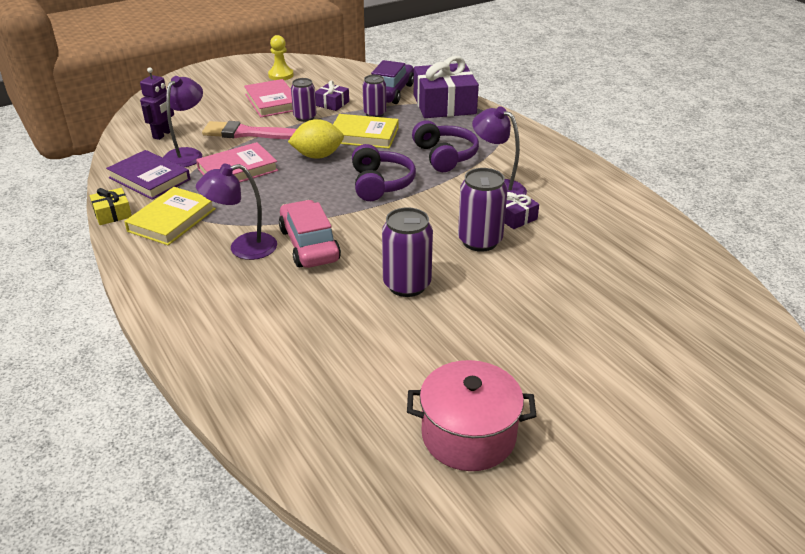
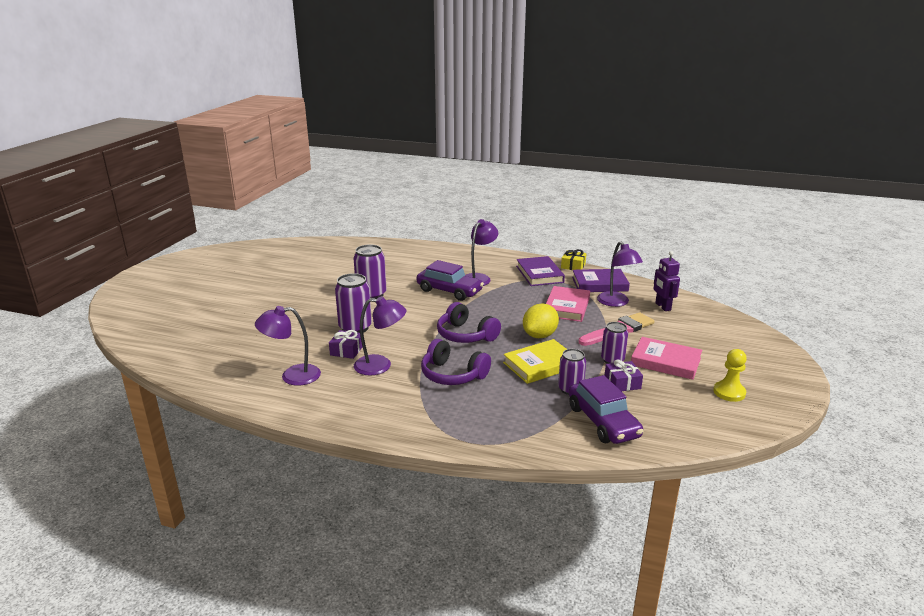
camera: 140 degrees right, 10 degrees down
yellow book [124,187,216,245] -> purple book [516,256,565,286]
pink car [279,200,341,268] -> purple car [416,260,484,301]
pink pot [407,360,536,471] -> none
purple gift [414,56,479,118] -> none
none -> purple lamp [255,306,321,386]

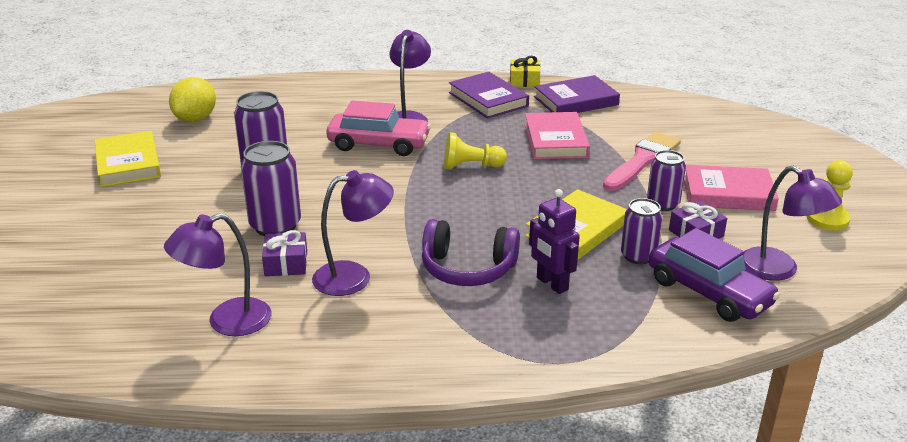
camera: 20 degrees left, 5 degrees up
purple car [416,260,484,301] -> pink car [326,100,431,156]
purple headphones [437,302,501,343] -> none
yellow lemon [523,304,559,338] -> yellow lemon moved to [169,77,216,122]
purple lamp [597,241,643,307] -> purple lamp moved to [743,166,842,281]
purple robot [653,251,680,311] -> purple robot moved to [529,189,580,294]
none -> yellow book [95,131,161,187]
none -> yellow pawn [444,132,507,170]

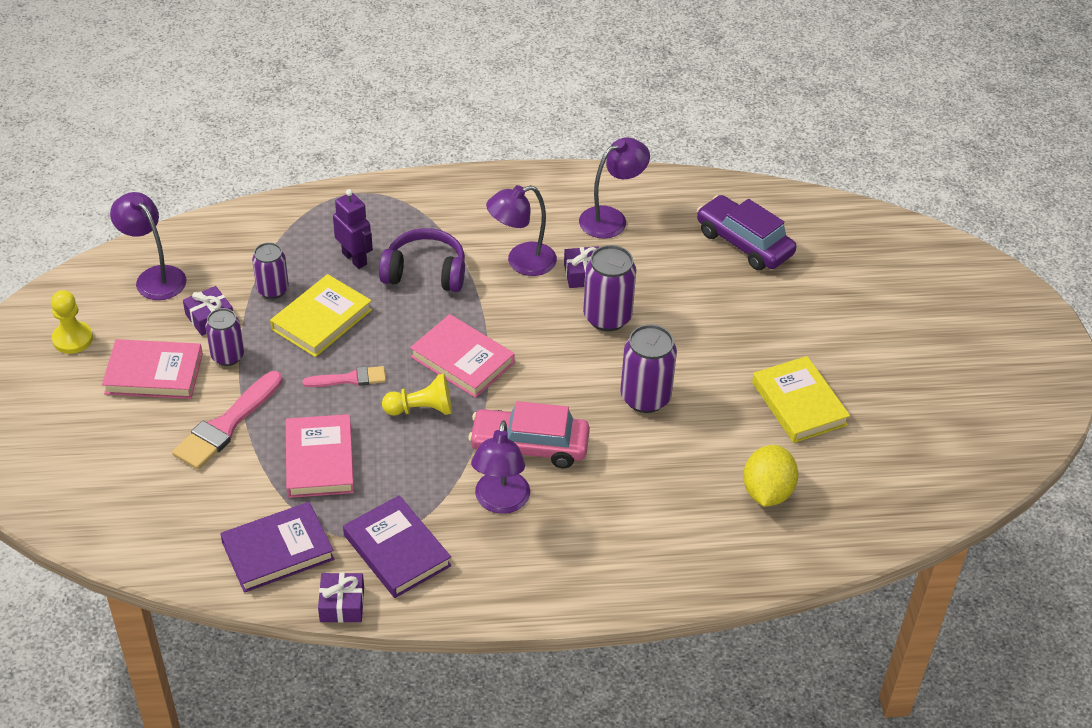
camera: 175 degrees right, 15 degrees up
yellow gift [510,56,540,87] -> purple gift [318,572,364,623]
purple car [649,228,780,322] -> purple car moved to [697,195,796,270]
none -> pink brush [302,366,386,387]
none -> pink book [410,314,515,398]

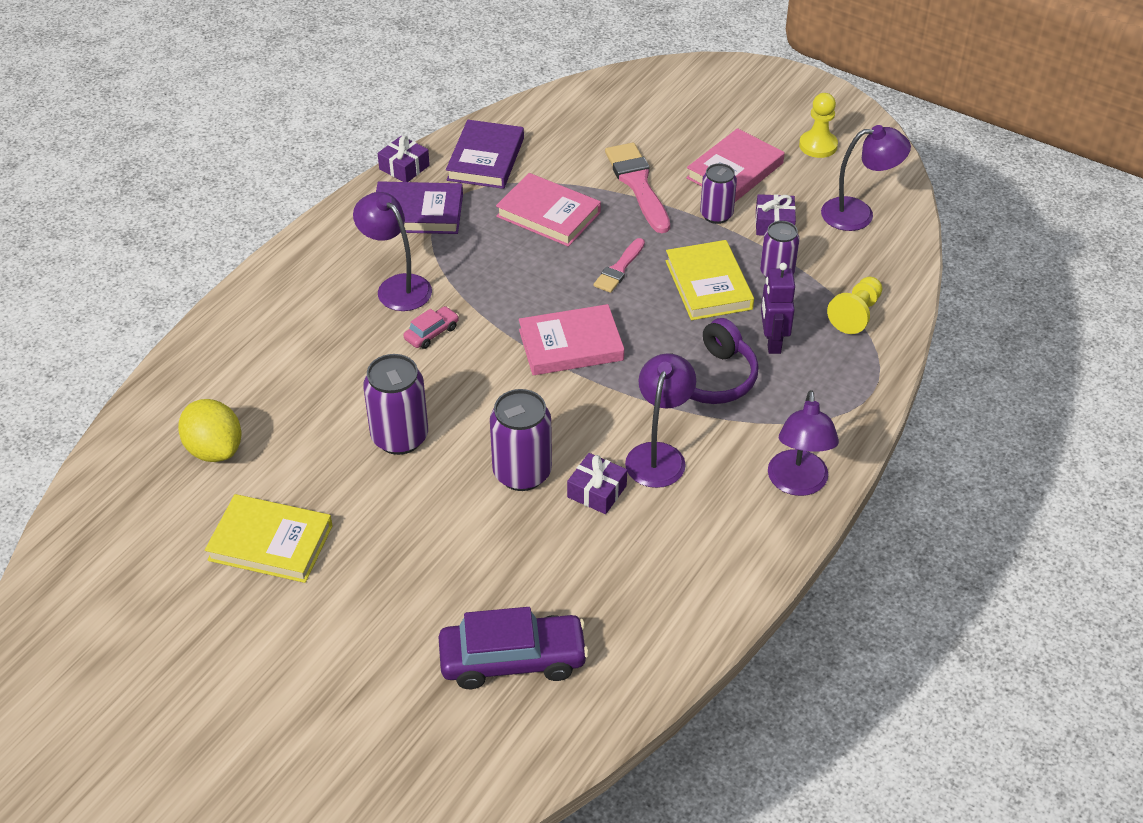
camera: 130 degrees right, 0 degrees up
purple robot [333,189,373,269] -> purple robot turned 90 degrees clockwise [761,263,795,354]
yellow pawn [382,374,452,416] -> yellow pawn moved to [827,277,882,334]
pink car [468,401,590,468] -> pink car [404,306,459,349], size x0.48
purple lamp [579,137,650,239] -> purple lamp moved to [768,390,839,496]

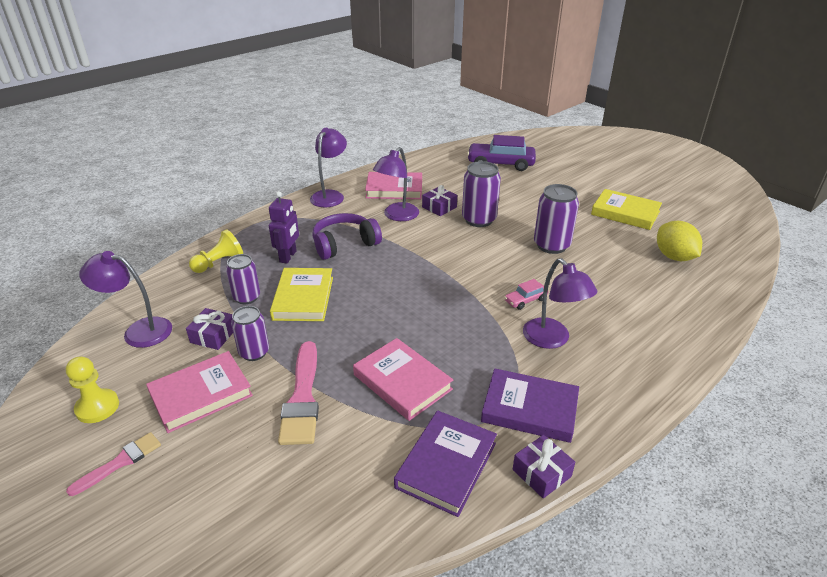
camera: 165 degrees left, 10 degrees down
pink book [519,304,624,375] -> pink book moved to [365,172,422,199]
pink brush [593,238,645,293] -> pink brush moved to [66,432,161,496]

